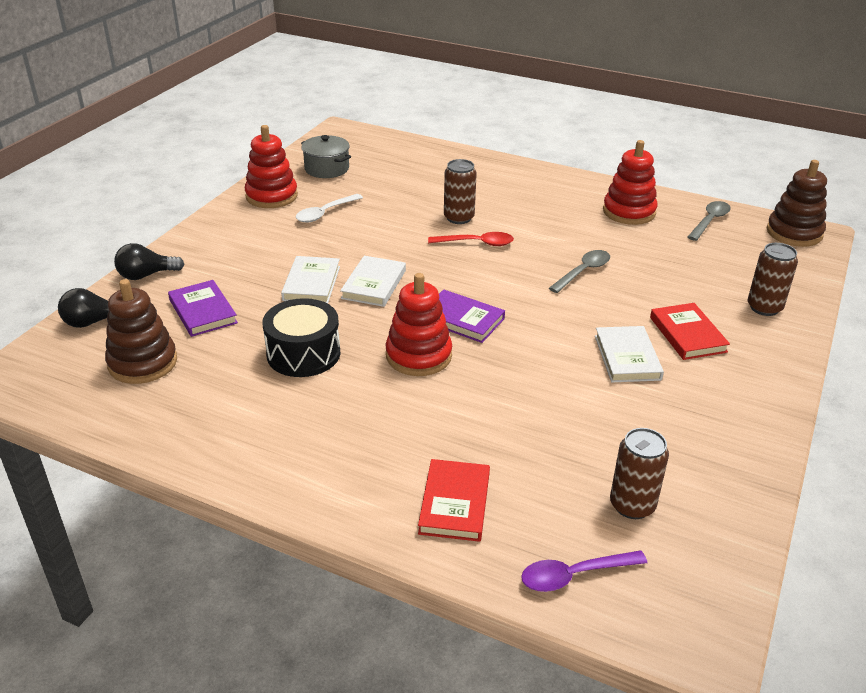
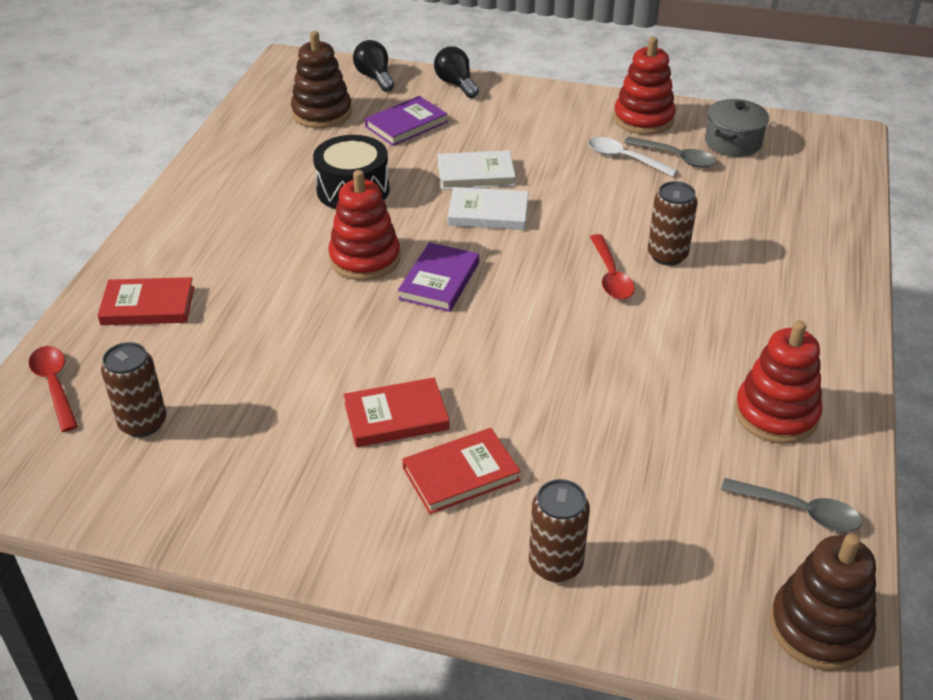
camera: 80 degrees right, 5 degrees up
purple spoon [521,550,648,592] -> red spoon [29,346,78,432]
grey spoon [549,250,610,293] -> grey spoon moved to [624,136,716,168]
white book [595,326,664,382] -> red book [344,377,450,447]

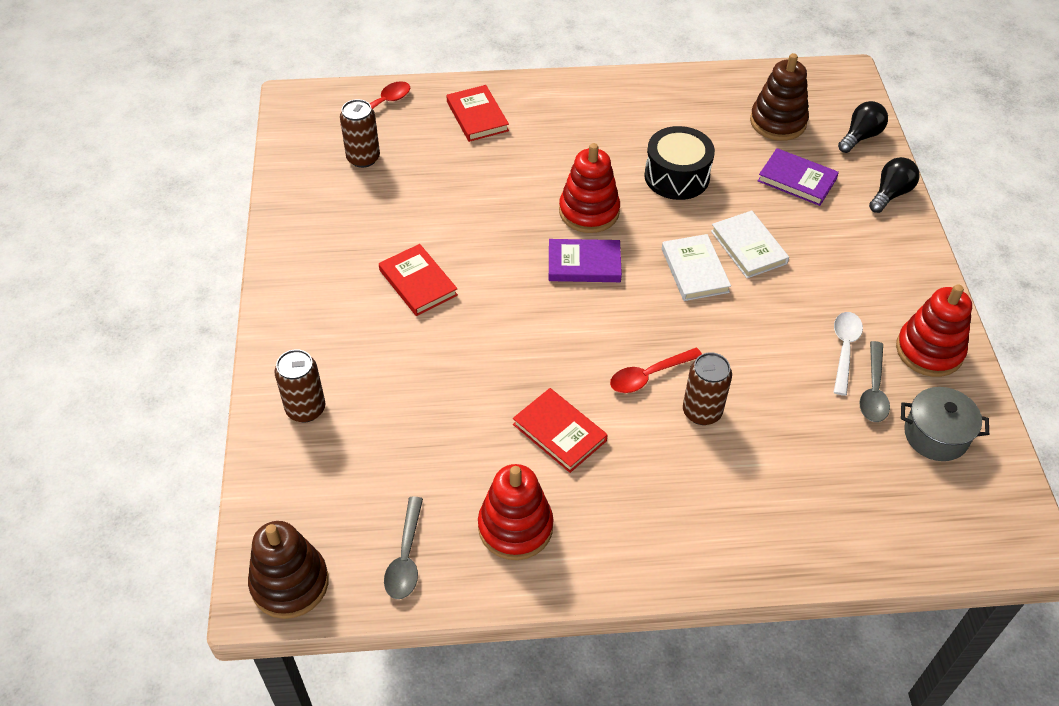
camera: 70 degrees right, 10 degrees up
red book [402,428,521,514] -> red book moved to [513,388,608,473]

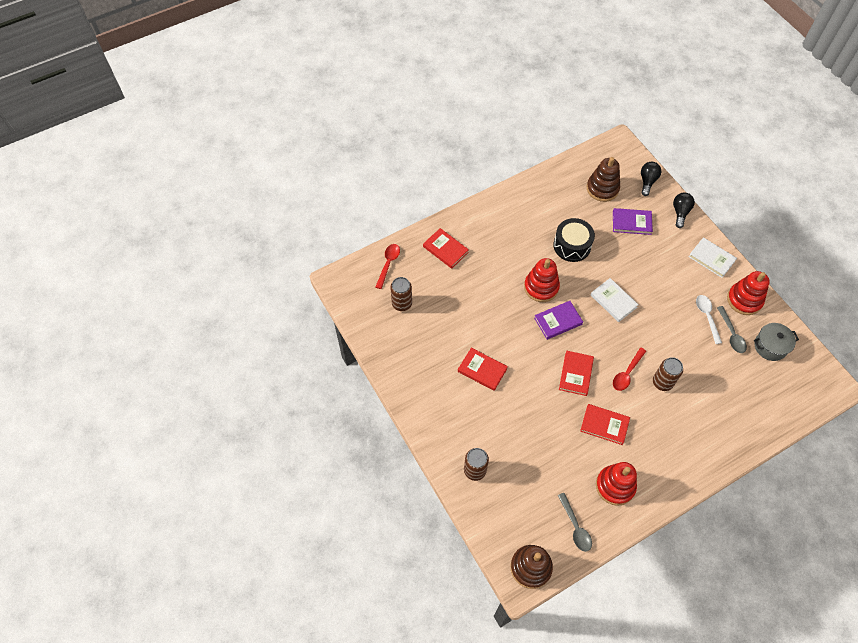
camera: 25 degrees left, 10 degrees up
white book [711,210,789,278] -> white book moved to [689,237,737,278]
none -> red book [559,351,594,396]

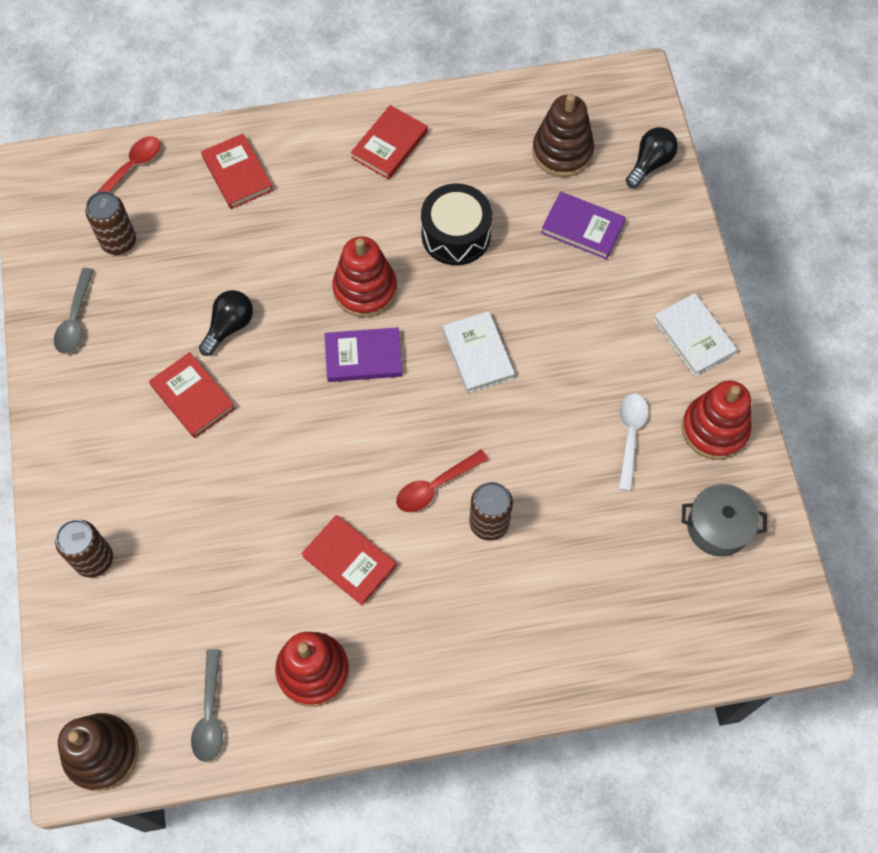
camera: 20 degrees right, 5 degrees up
red book [559,351,594,396] -> red book moved to [351,105,428,180]
black light bulb [673,193,695,228] -> black light bulb moved to [199,290,253,356]
grey spoon [717,306,747,353] -> grey spoon moved to [54,268,94,354]

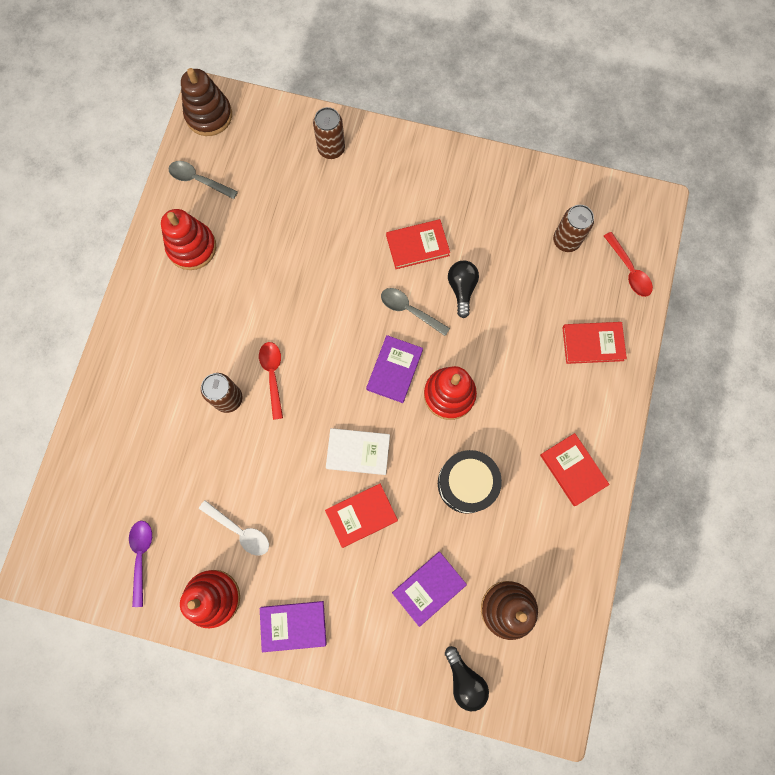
camera: 115 degrees right, 10 degrees up
grey spoon [54,268,94,354] -> grey spoon moved to [381,288,450,336]
black light bulb [199,290,253,356] -> black light bulb turned 150 degrees counterclockwise [448,261,479,318]
red book [301,515,397,606] -> red book moved to [325,484,398,548]
white book [653,293,737,377] -> purple book [260,601,326,652]
grey pot [682,484,767,557] -> purple spoon [129,521,152,607]

